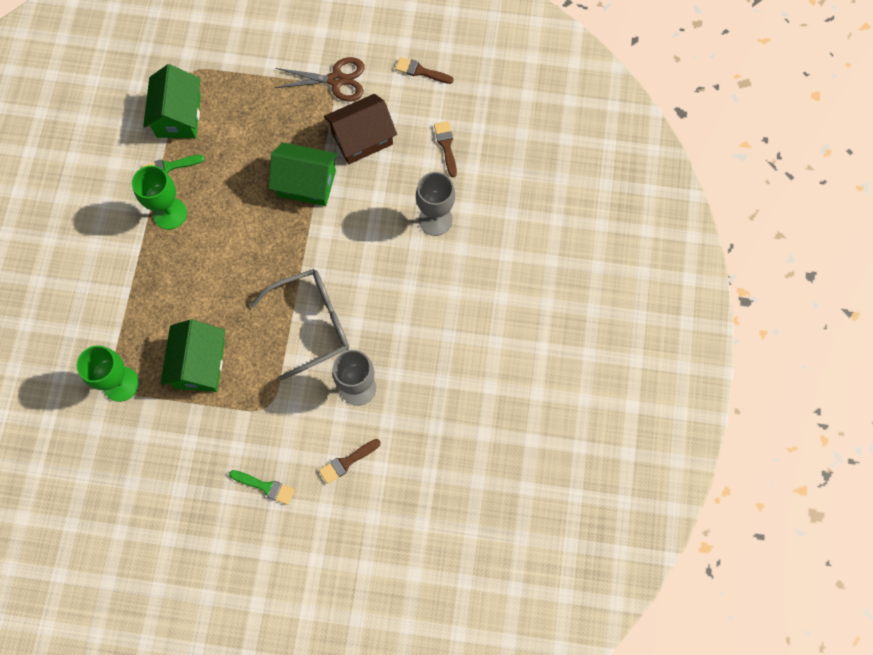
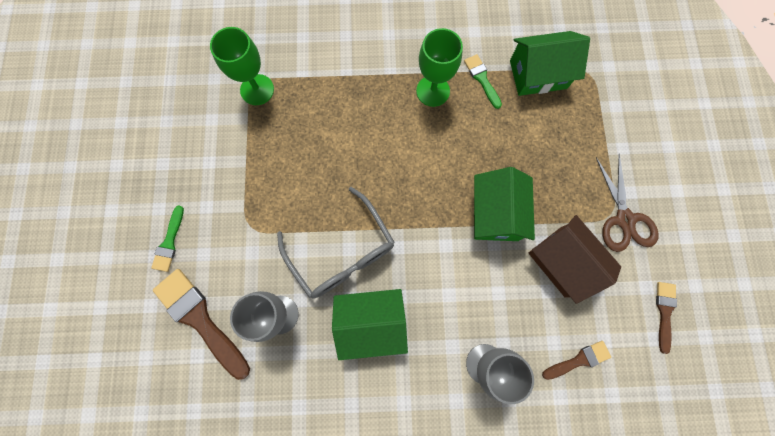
camera: 80 degrees right, 5 degrees up
green house [160,319,225,392] -> green house moved to [332,289,408,360]
brown brush [319,439,381,484] -> brown brush [153,269,250,380], size x1.85

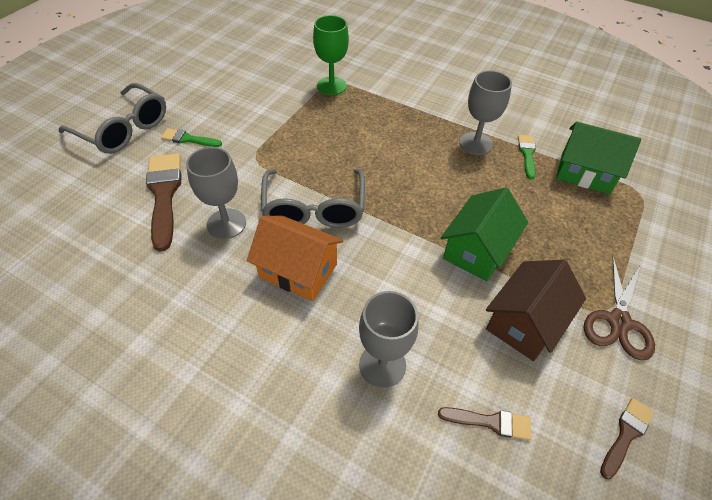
camera: 30 degrees right, 25 degrees down
green brush [151,205,184,272] -> green brush turned 60 degrees clockwise [161,128,222,147]
green house [332,289,408,360] -> orange house [247,215,343,301]
green goblet [416,28,463,107] -> grey goblet [459,70,512,155]
brown house [528,215,621,304] -> brown house turned 45 degrees clockwise [486,260,586,361]
none -> grey glasses [59,83,166,154]

